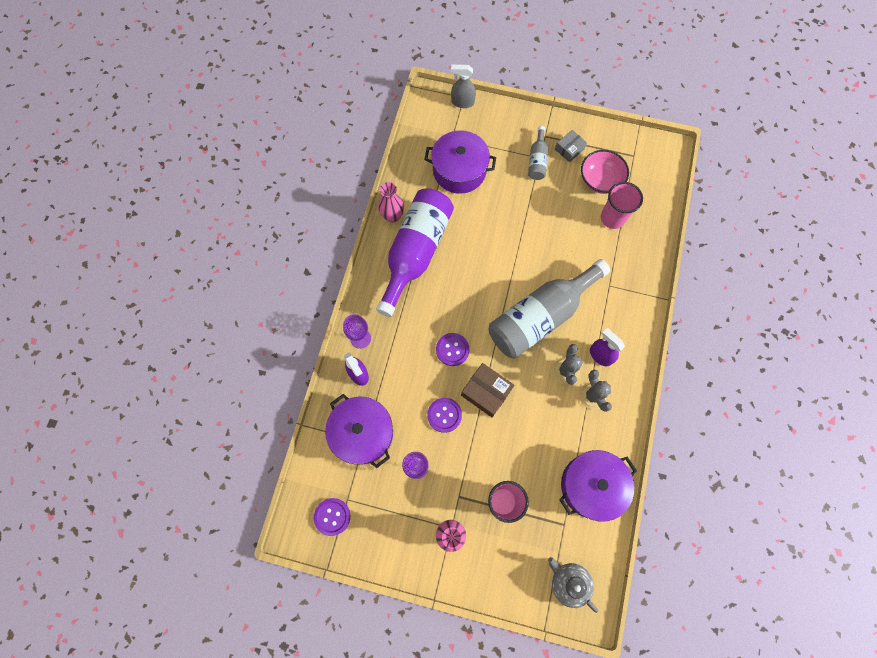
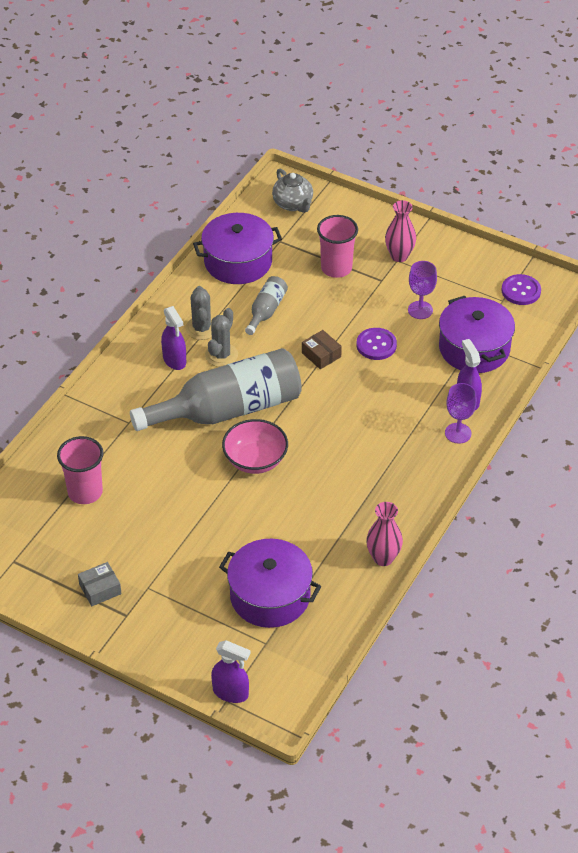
camera: 165 degrees left, 25 degrees down
purple bottle [376,188,454,317] -> none
purple button [436,333,469,366] -> none
grey spray bottle [451,64,476,108] -> purple spray bottle [211,640,250,703]
brown box [461,363,515,417] -> brown box [302,330,342,369], size x0.65
grey bottle [528,126,548,180] -> grey bottle moved to [245,276,288,335]
pink bowl [581,150,629,194] -> pink bowl moved to [222,419,288,474]

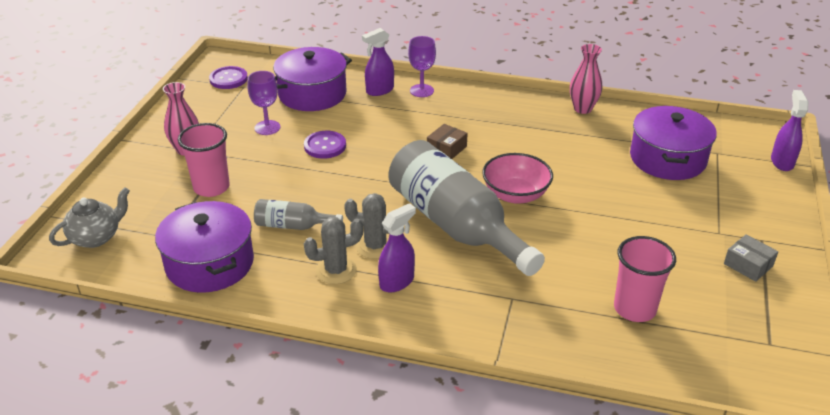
camera: 105 degrees left, 10 degrees down
brown box [302,330,342,369] -> brown box moved to [427,124,468,159]

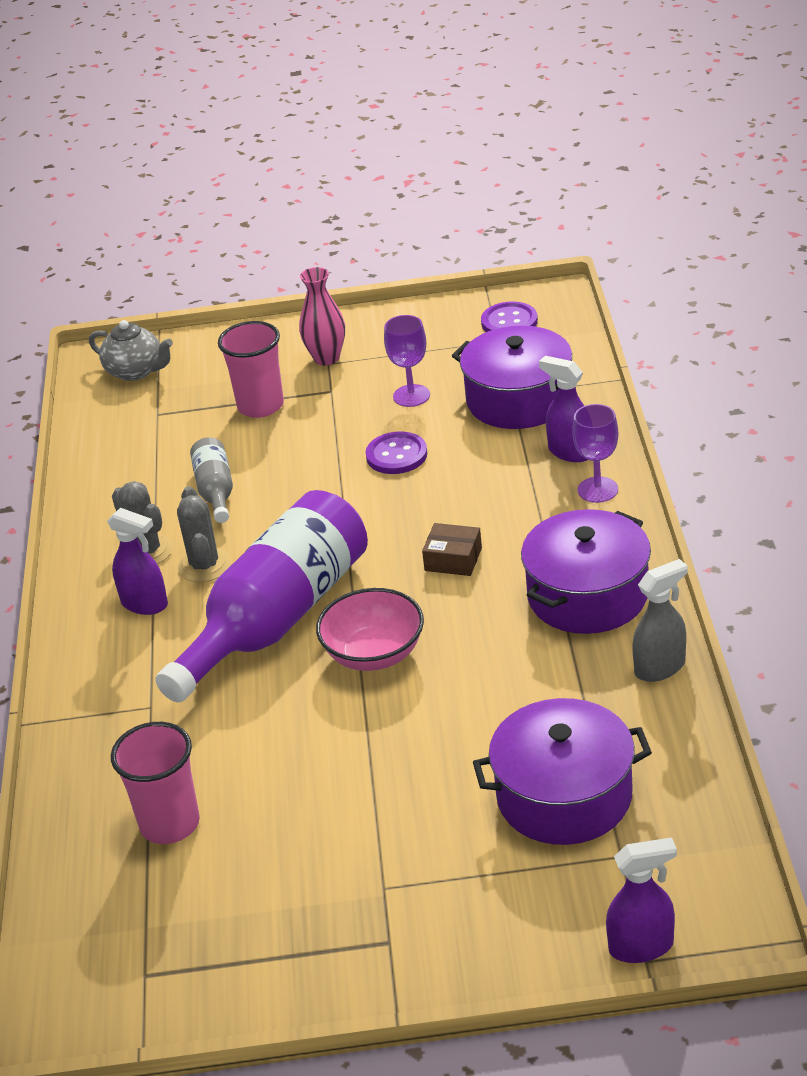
camera: 75 degrees right, 0 degrees up
purple pot [155,201,254,293] -> purple pot moved to [521,509,651,634]
grey bottle [388,140,545,276] -> purple bottle [155,490,368,702]
pink vase [570,44,602,114] -> grey spray bottle [632,559,688,682]
grey box [724,234,778,282] -> none

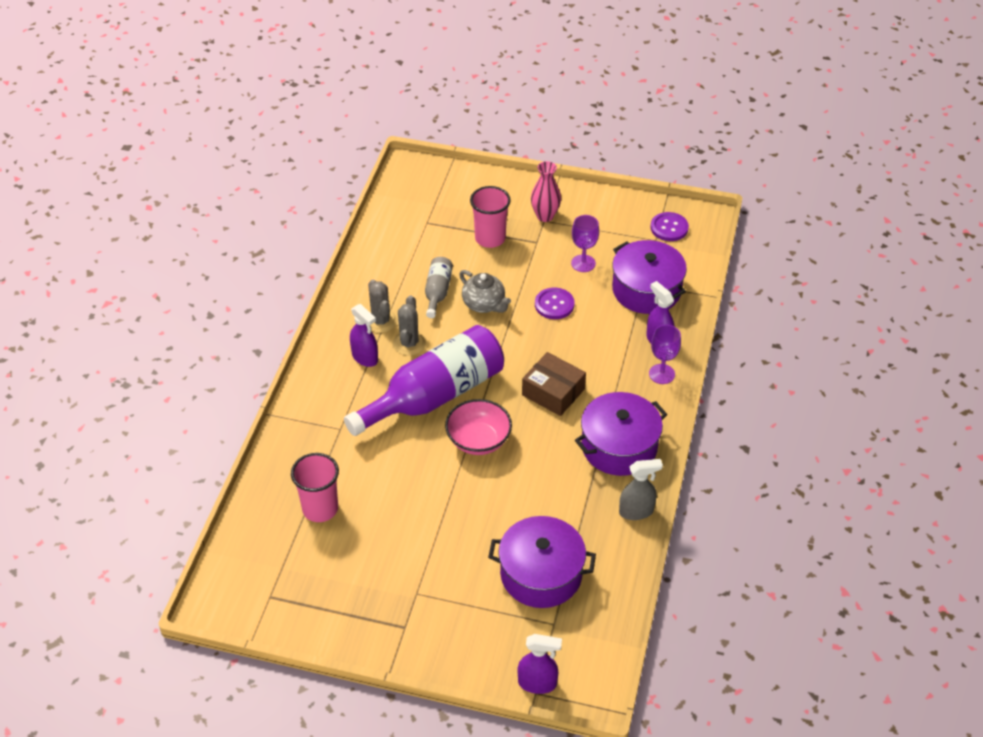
camera: 15 degrees right, 10 degrees up
grey teapot [89,320,173,381] -> grey teapot moved to [459,270,511,313]
brown box [422,523,482,576] -> brown box [522,352,586,416], size x1.55

